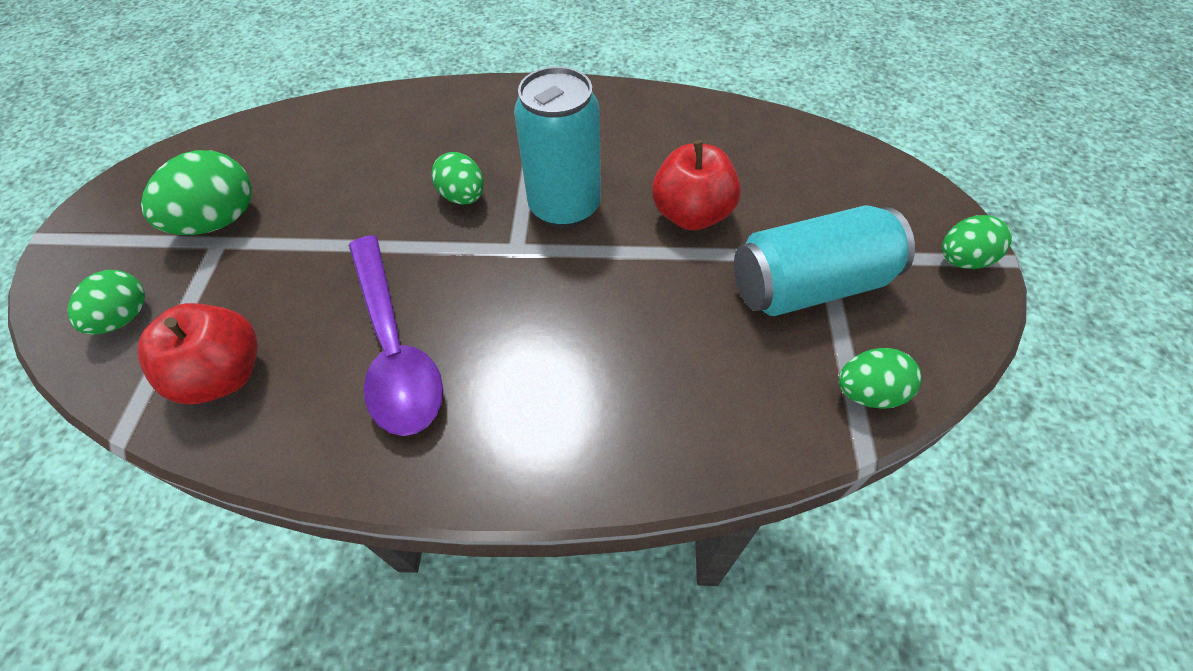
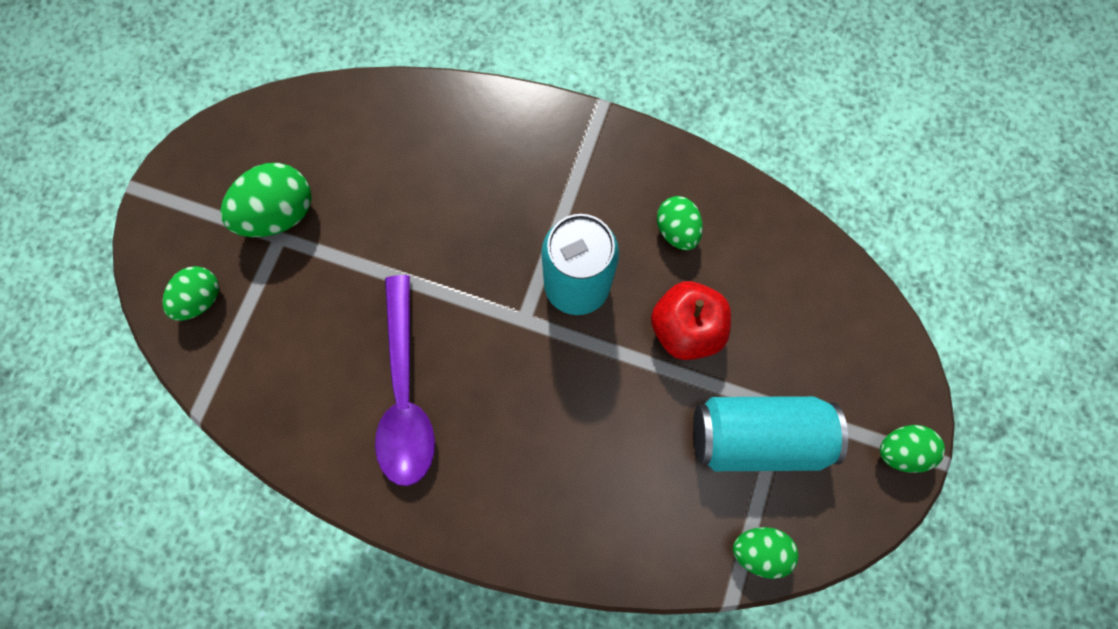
camera: 15 degrees right, 20 degrees up
red apple [137,303,258,404] -> none
green egg [432,152,484,205] -> green egg moved to [657,196,703,250]

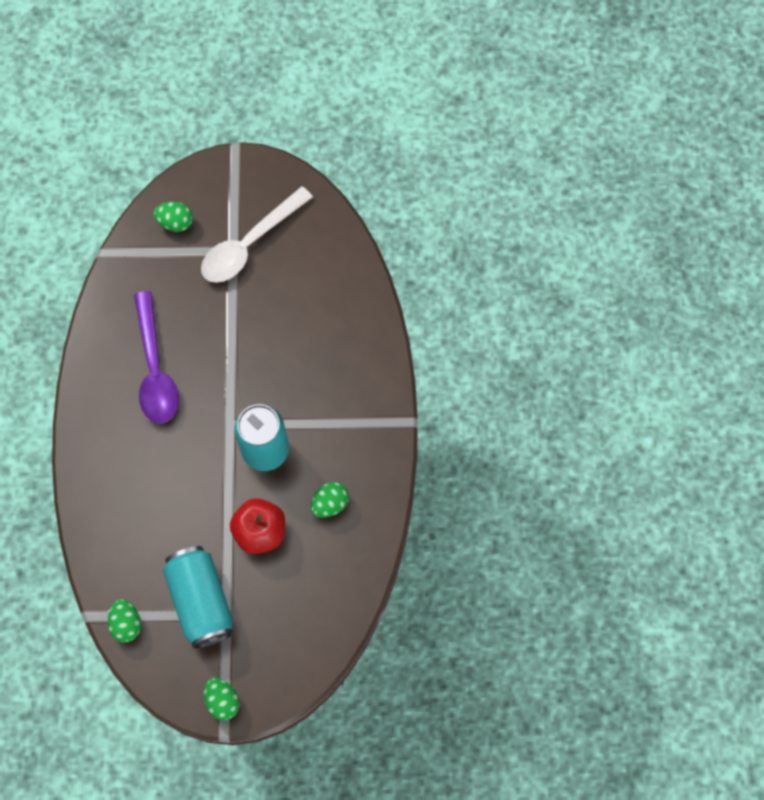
camera: 70 degrees right, 5 degrees down
green egg [220,163,312,237] -> white spoon [201,186,313,283]
purple spoon [375,275,435,486] -> purple spoon turned 75 degrees counterclockwise [134,291,179,423]

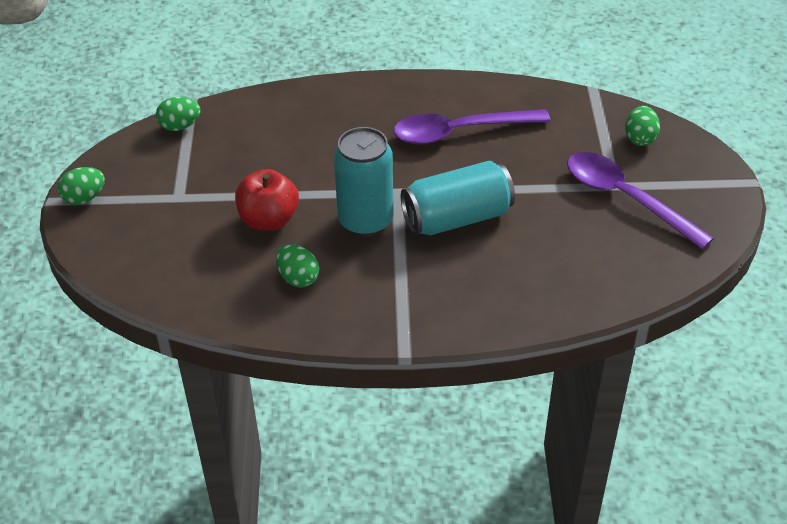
camera: 90 degrees right, 25 degrees down
turquoise can [163,546,233,649] -> turquoise can moved to [401,161,515,235]
white spoon [201,186,313,283] -> purple spoon [567,152,714,250]

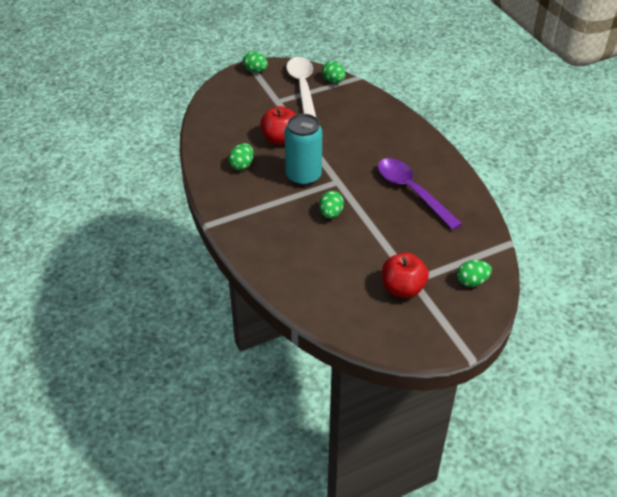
camera: 65 degrees right, 0 degrees up
turquoise can [401,161,515,235] -> green egg [319,191,344,219]
purple spoon [567,152,714,250] -> red apple [382,252,429,298]
none -> white spoon [286,57,316,117]

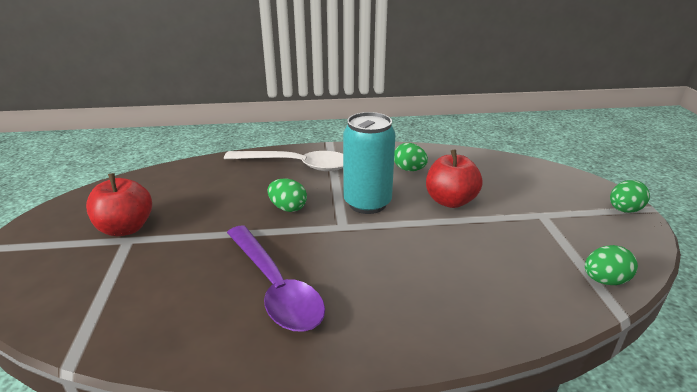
camera: 110 degrees right, 15 degrees down
white spoon [286,57,316,117] -> white spoon moved to [224,151,343,171]
purple spoon [377,158,462,230] -> purple spoon turned 75 degrees clockwise [227,225,325,332]
green egg [457,260,492,287] -> none

